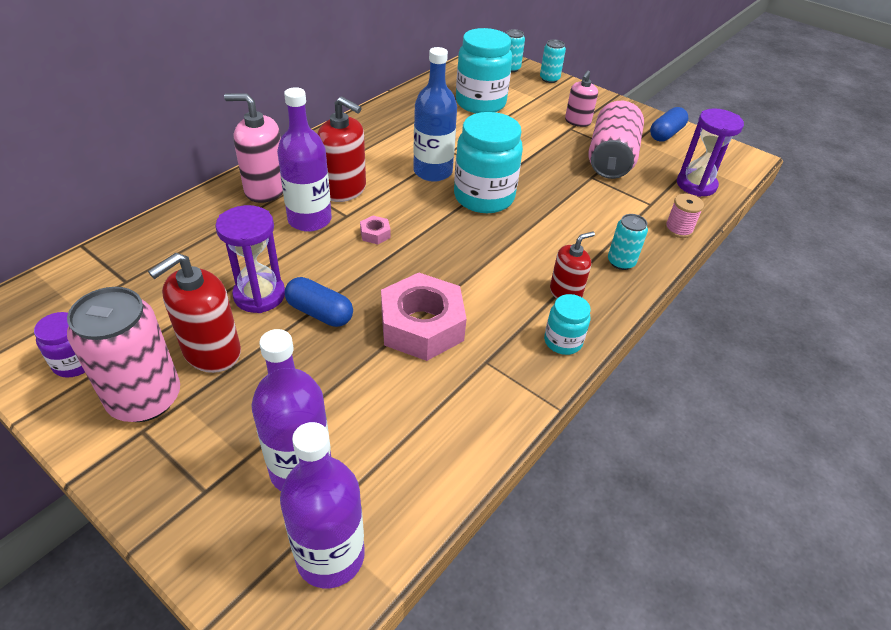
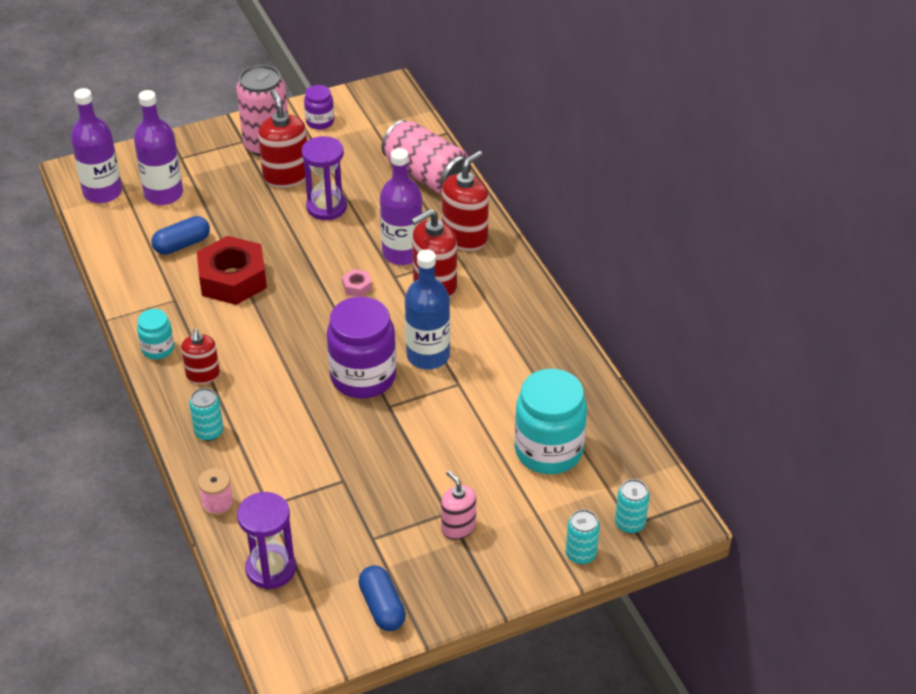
camera: 120 degrees right, 0 degrees up
pink soap dispenser [224,93,283,203] -> red soap dispenser [442,151,489,251]
blue capsule [285,277,353,327] -> blue capsule moved to [152,216,210,255]
pink nut [381,273,467,361] -> red nut [197,236,267,305]
turquoise jar [454,112,523,213] -> purple jar [327,297,396,399]
pink can [588,101,644,179] -> pink can moved to [381,120,471,194]

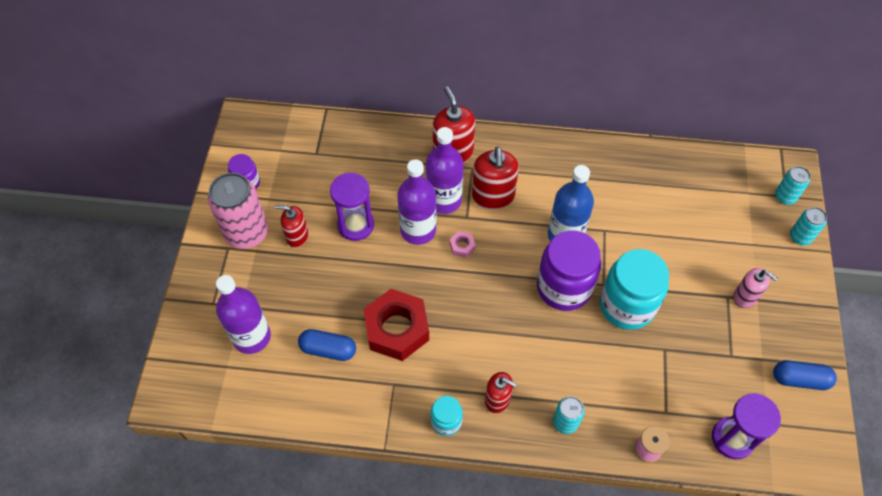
camera: 60 degrees left, 15 degrees up
purple bottle [71,88,122,203] -> purple bottle moved to [397,159,436,245]
blue capsule [152,216,210,255] -> blue capsule turned 75 degrees counterclockwise [298,329,356,361]
red soap dispenser [258,89,307,188] -> red soap dispenser [275,205,309,248], size x0.63
pink can [381,120,471,194] -> none
pink soap dispenser [441,471,476,540] -> pink soap dispenser turned 135 degrees counterclockwise [733,268,778,308]
turquoise jar [514,369,587,474] -> turquoise jar moved to [600,249,669,330]

